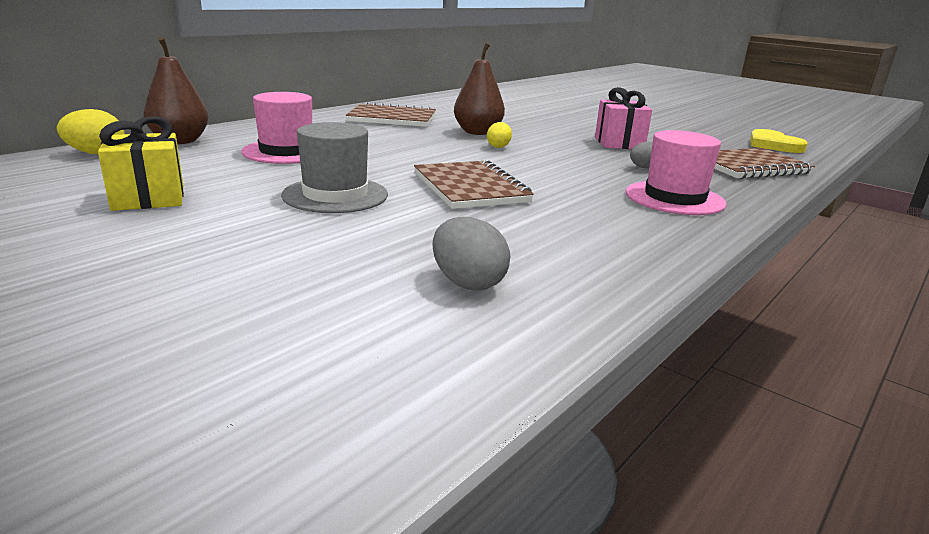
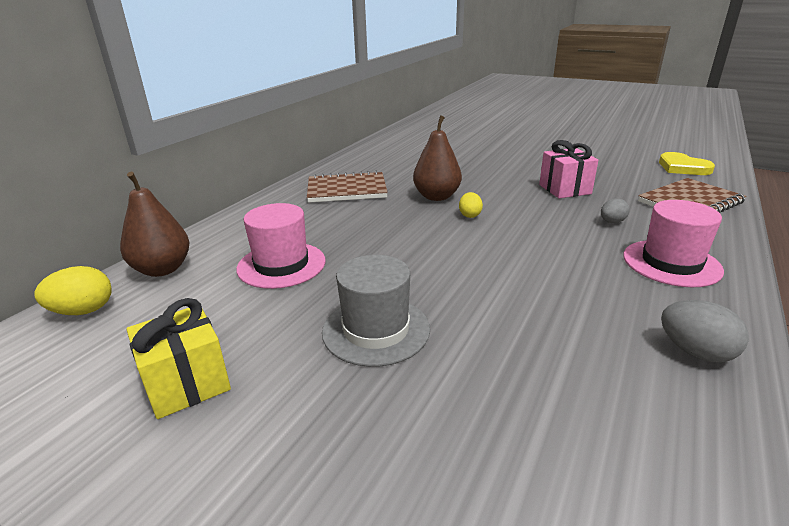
camera: 10 degrees left, 5 degrees up
brown notebook [414,160,534,209] -> none
grey egg [432,217,510,290] -> grey egg moved to [661,300,749,362]

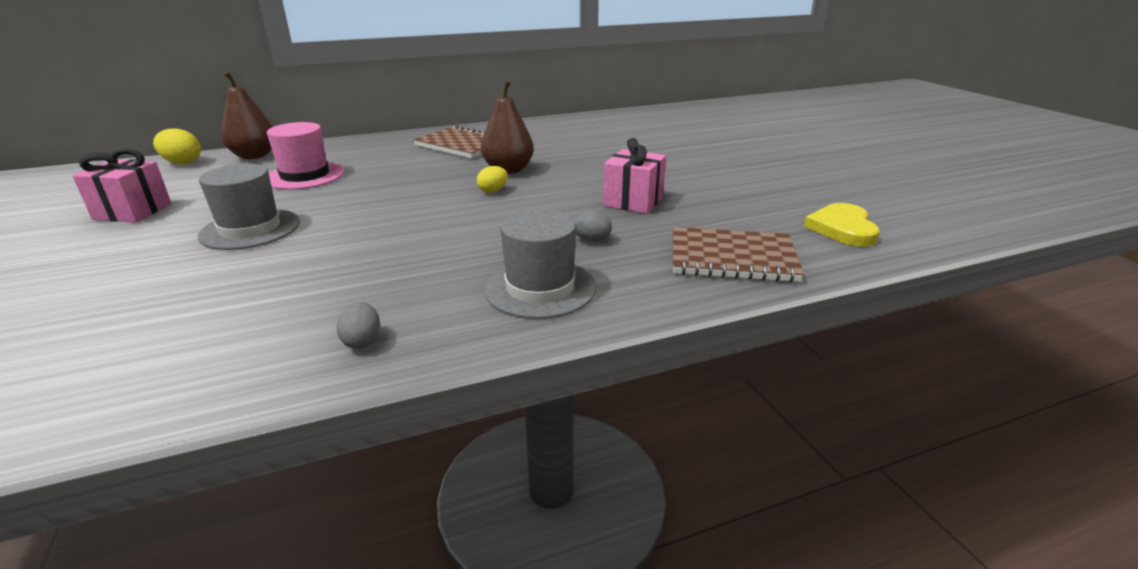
camera: 40 degrees right, 0 degrees up
yellow gift [127,298,231,419] -> pink gift [73,149,171,223]
pink hat [623,200,724,287] -> grey hat [484,210,596,319]
grey egg [661,300,749,362] -> grey egg [337,302,381,349], size x0.66

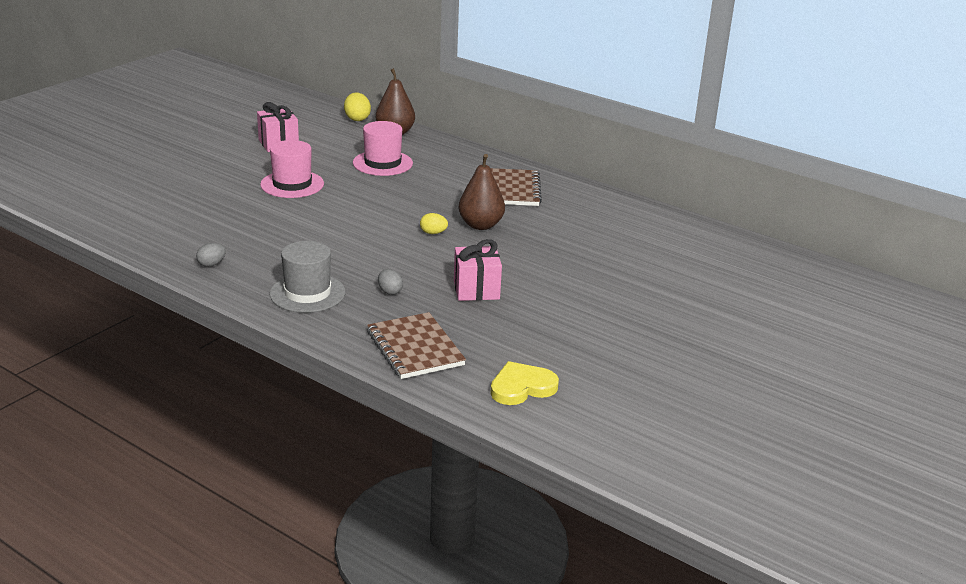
camera: 55 degrees right, 0 degrees up
grey hat [198,164,300,250] -> pink hat [260,140,324,198]

